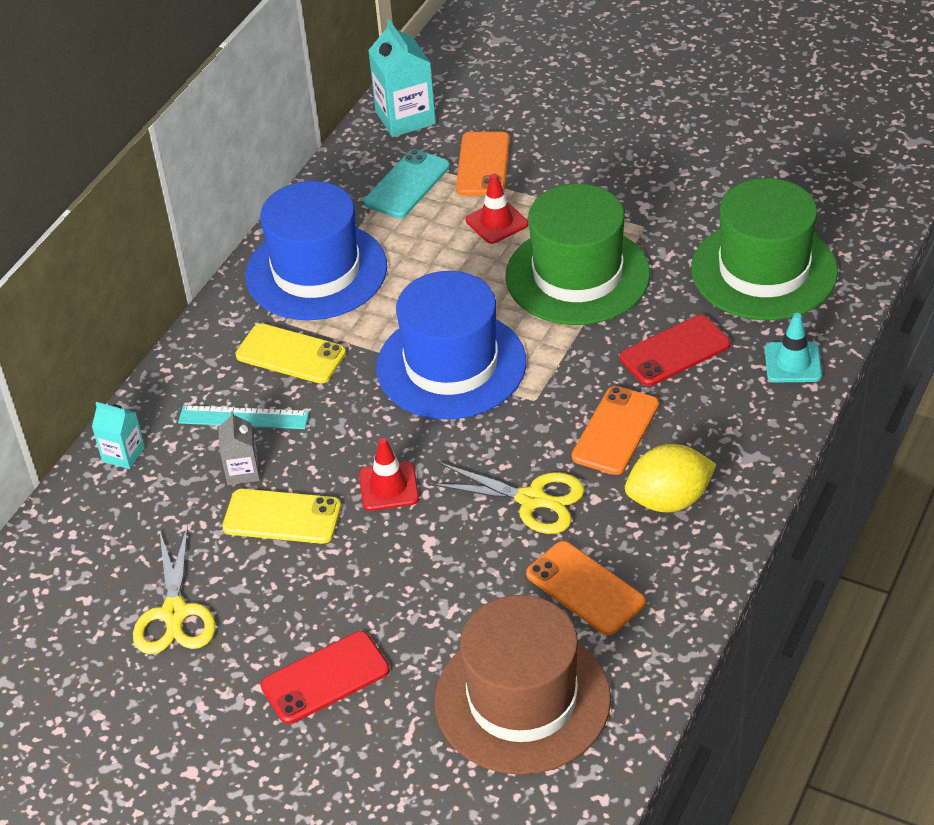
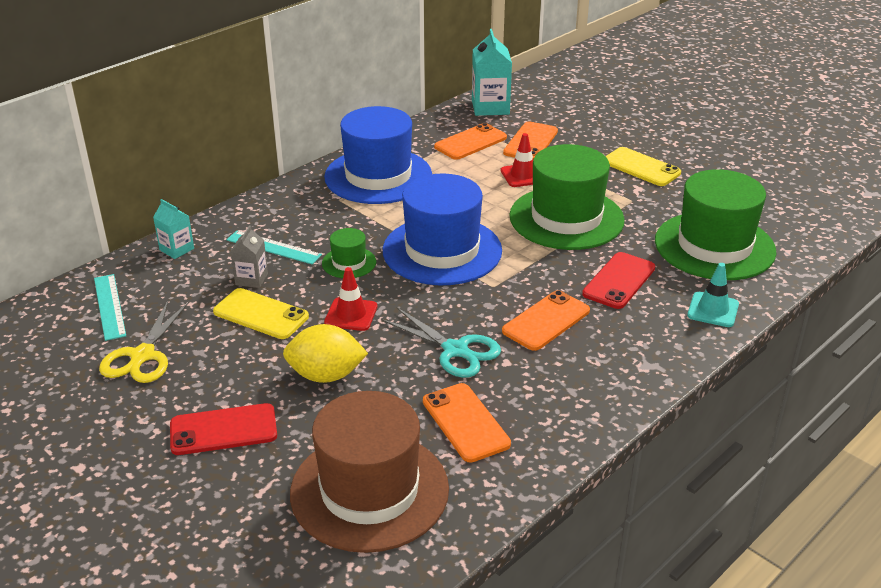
camera: 15 degrees right, 10 degrees down
yellow phone [236,323,346,384] -> yellow phone moved to [606,147,681,186]
turquoise phone [364,149,450,218] -> orange phone [434,123,507,160]
yellow scissors [429,462,585,534] -> turquoise scissors [381,308,501,378]
red phone [620,315,730,386] -> red phone turned 45 degrees counterclockwise [582,252,655,309]
yellow lemon [625,444,717,512] -> yellow lemon moved to [283,324,368,383]
none -> turquoise ruler [94,274,126,341]
none -> green hat [322,228,376,278]

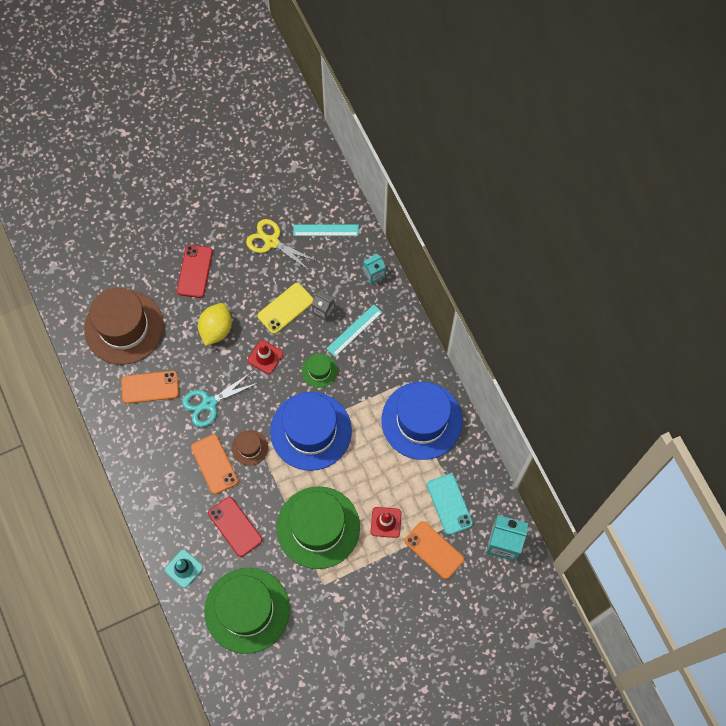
camera: 110 degrees right, 35 degrees up
orange phone [434,123,507,160] -> turquoise phone [427,474,473,535]
yellow phone [606,147,681,186] -> none
none -> brown hat [232,430,268,466]

